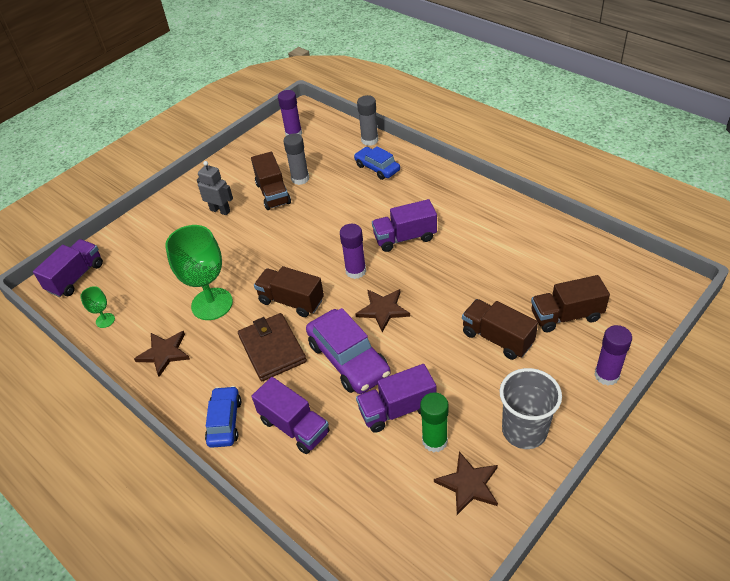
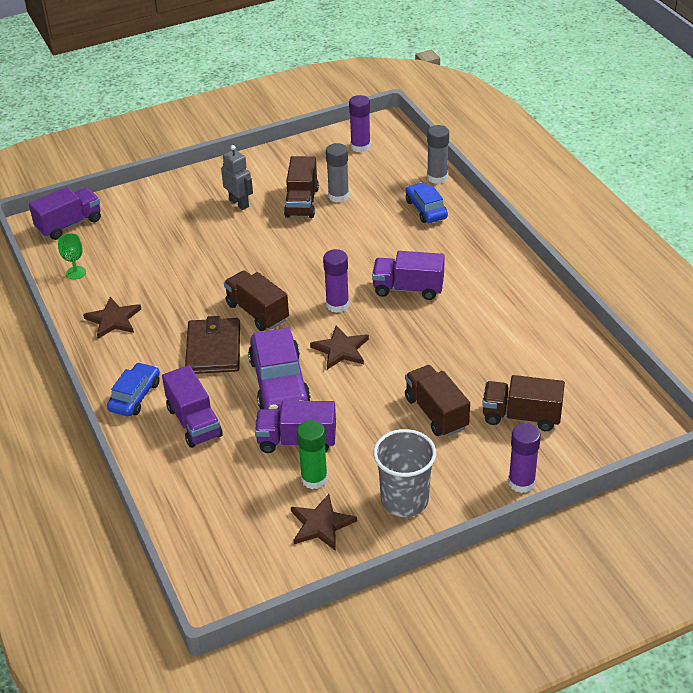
camera: 20 degrees right, 5 degrees down
green goblet [165,225,233,320] -> none

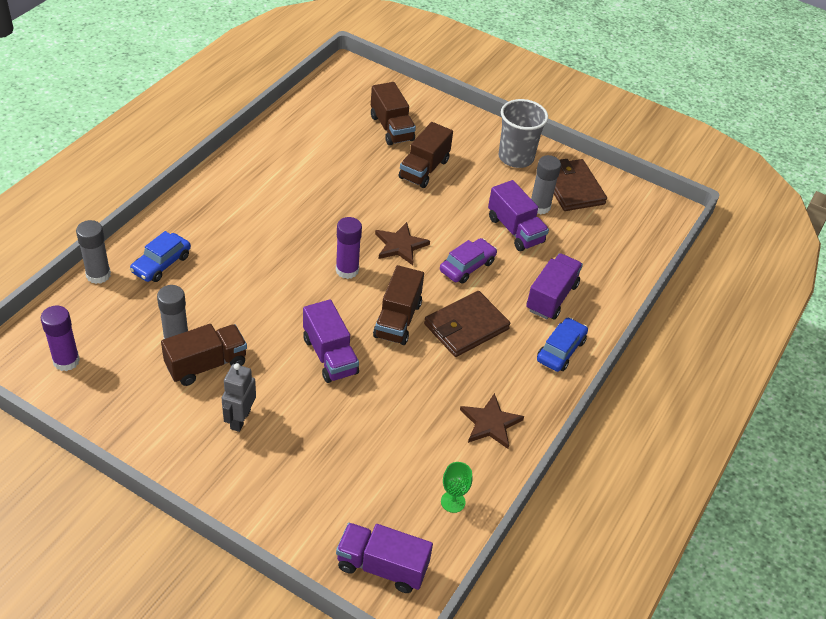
camera: 130 degrees left, 5 degrees up
blue car [107,362,160,417] -> blue car turned 135 degrees clockwise [537,317,588,372]
purple car [248,328,311,412] -> purple car [440,238,497,284], size x0.62
brown star [291,494,357,551] -> brown wallet [554,159,607,211]
green glue stick [297,420,328,489] -> grey glue stick [531,155,561,214]
purple truck [372,251,445,300] -> purple truck moved to [303,299,359,383]
purple glue stick [508,423,541,493] -> none

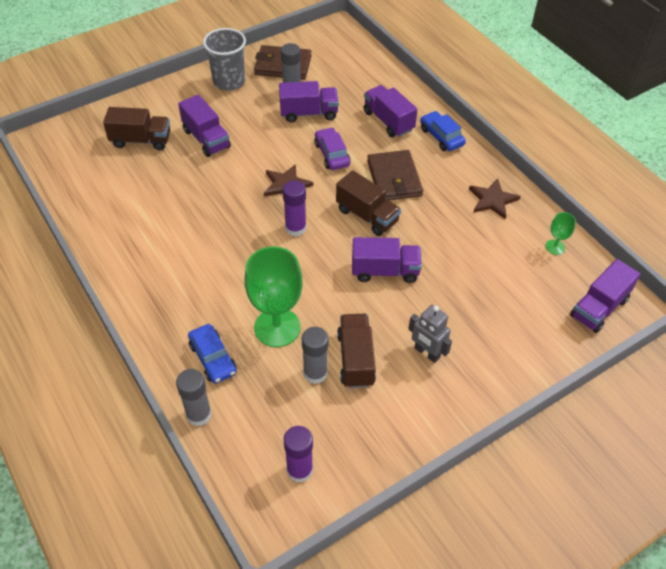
camera: 60 degrees left, 5 degrees up
brown truck [399,122,453,188] -> purple truck [178,95,231,157]
none -> green goblet [245,246,303,347]

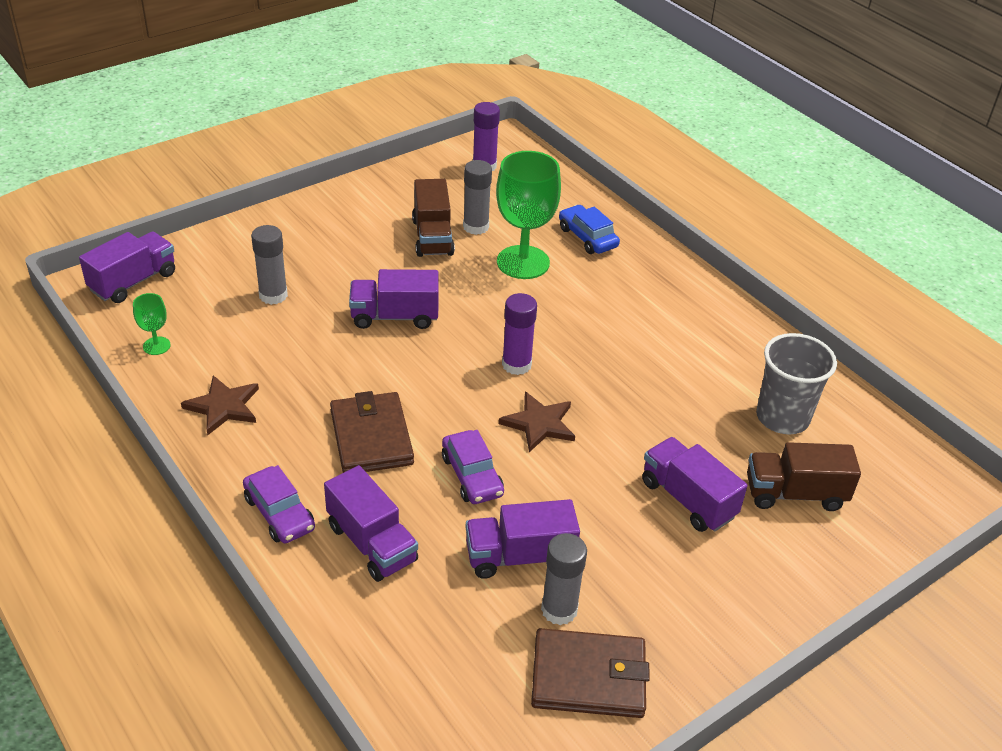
camera: 175 degrees right, 10 degrees down
grey glue stick [176,369,212,426] -> grey glue stick moved to [251,225,288,305]
grey cup [203,28,246,91] -> grey cup moved to [756,333,837,434]
brown truck [336,170,401,236] -> none
grey robot [408,305,452,363] -> none
blue car [420,111,466,151] -> purple car [243,465,315,543]

